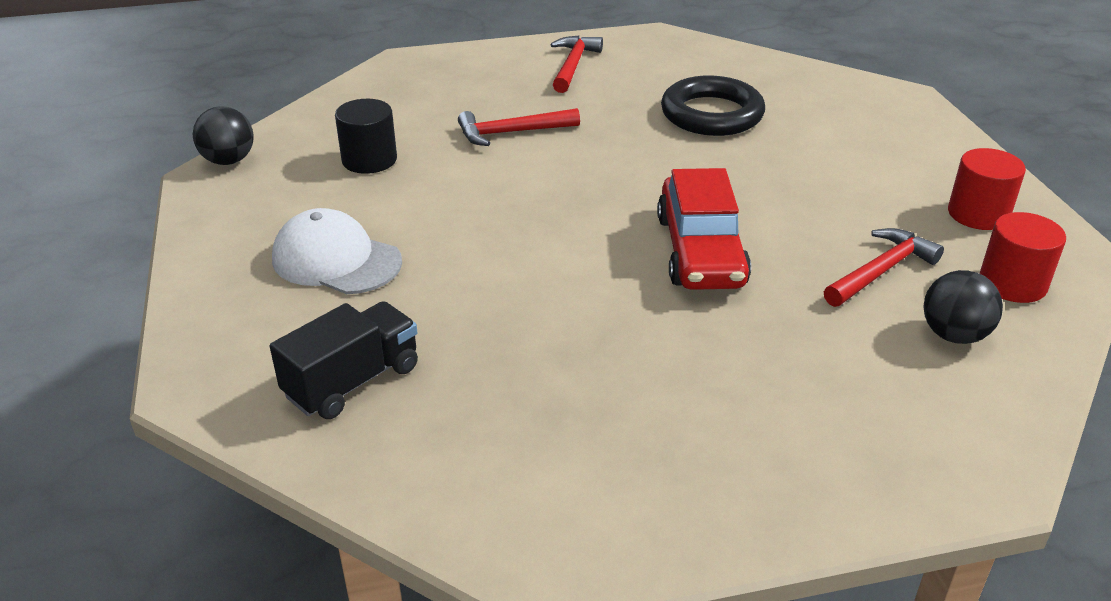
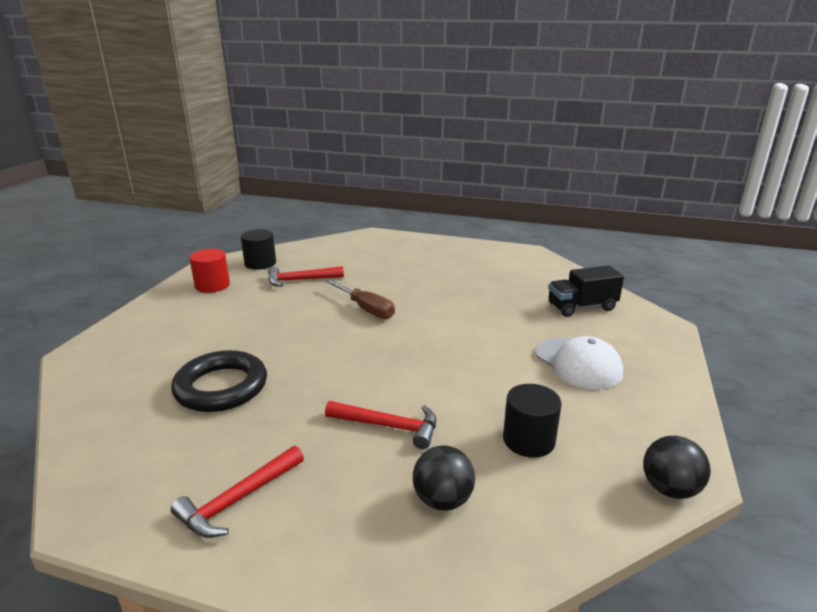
camera: 150 degrees left, 10 degrees down
red car [657,168,751,290] -> brown screwdriver [325,279,395,319]
black ball [924,270,1003,344] -> black ball moved to [413,445,475,510]
red cylinder [980,212,1066,303] -> black cylinder [241,229,276,270]

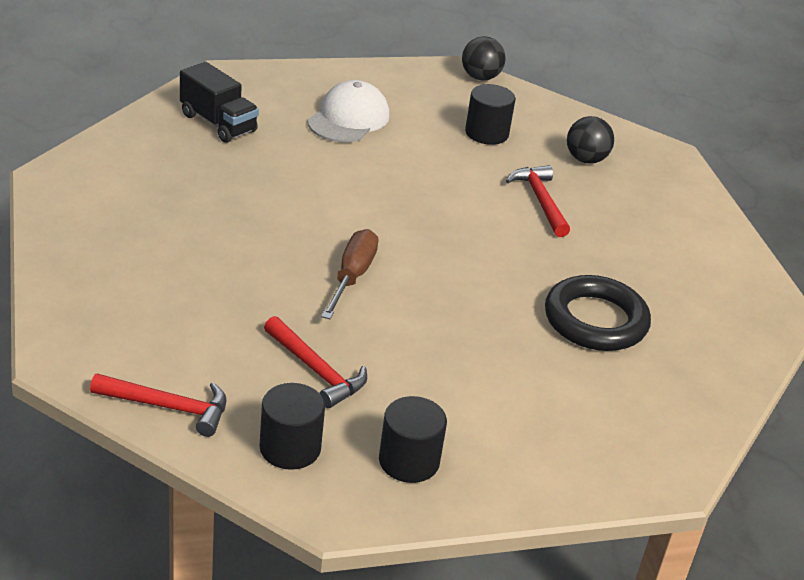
camera: 125 degrees left, 10 degrees up
red hammer [171,446,304,538] -> red hammer moved to [90,374,227,437]
red cylinder [189,249,230,293] -> black cylinder [379,396,447,483]

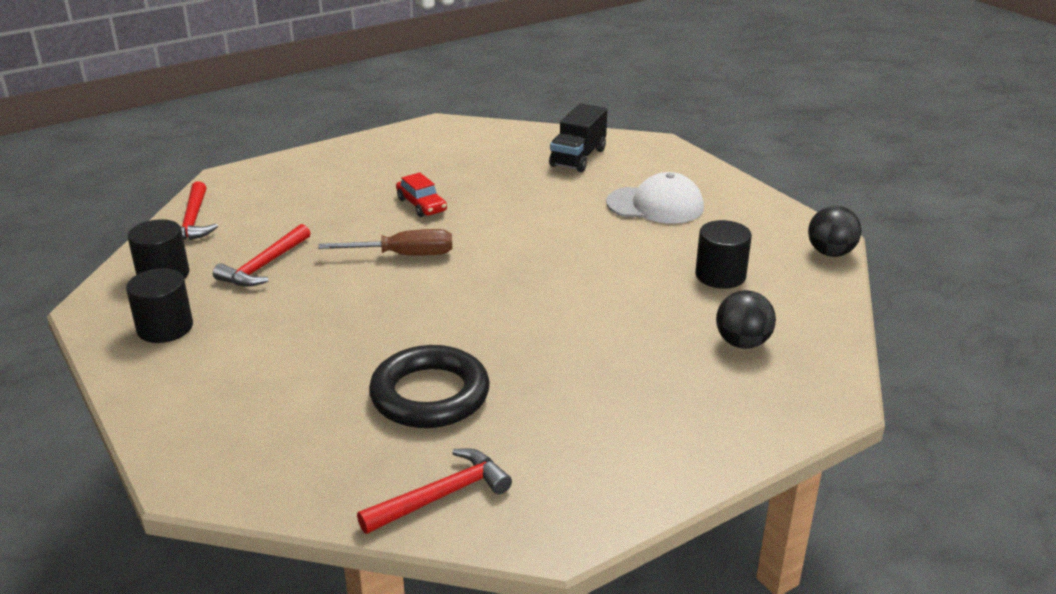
camera: 75 degrees right, 5 degrees down
red hammer [506,165,570,237] -> red hammer moved to [357,448,512,534]
none -> red car [396,173,447,217]

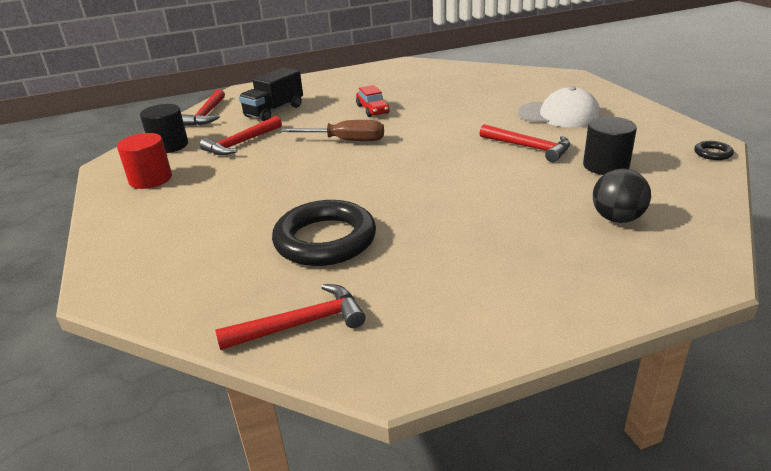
camera: 15 degrees right, 0 degrees up
black cylinder [126,268,193,343] -> red cylinder [117,133,172,189]
black truck [549,103,607,172] -> black truck moved to [239,67,303,121]
black ball [808,206,861,257] -> black ring [694,141,734,160]
none -> red hammer [480,124,570,162]

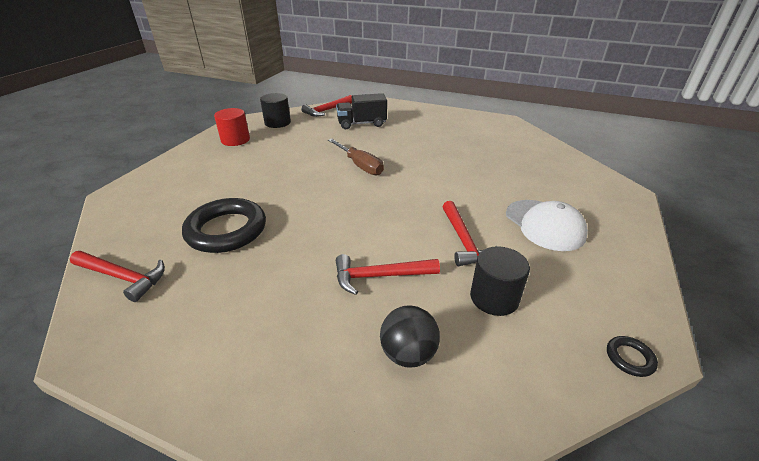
camera: 40 degrees right, 5 degrees up
red hammer [199,116,282,155] -> red hammer moved to [336,254,440,295]
red car [356,85,390,117] -> none

